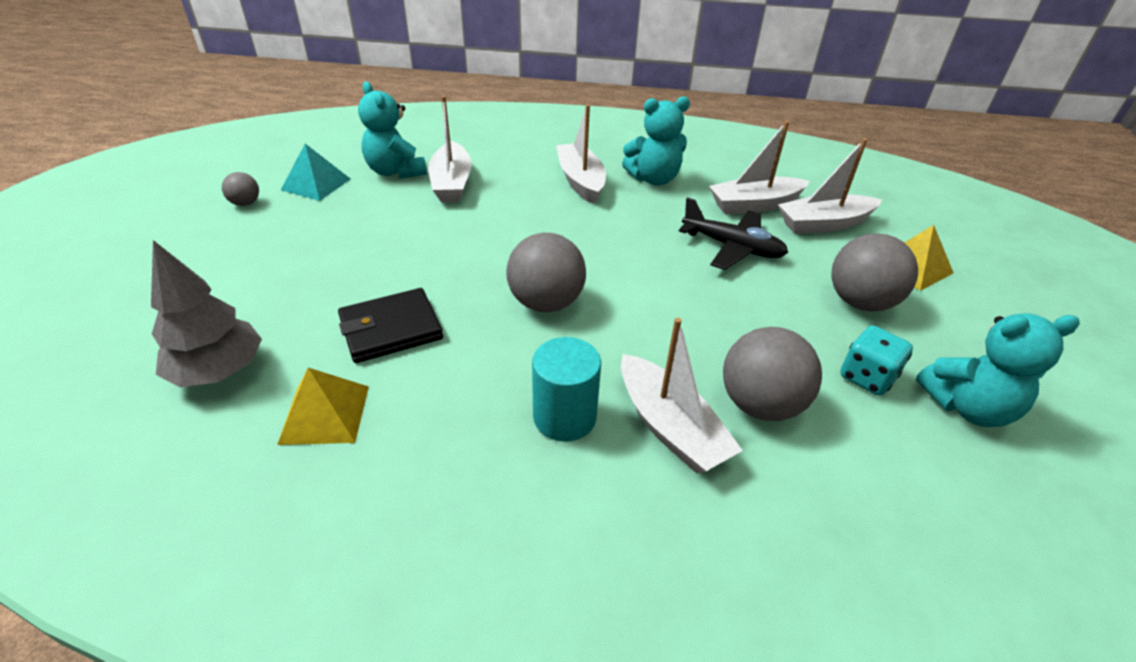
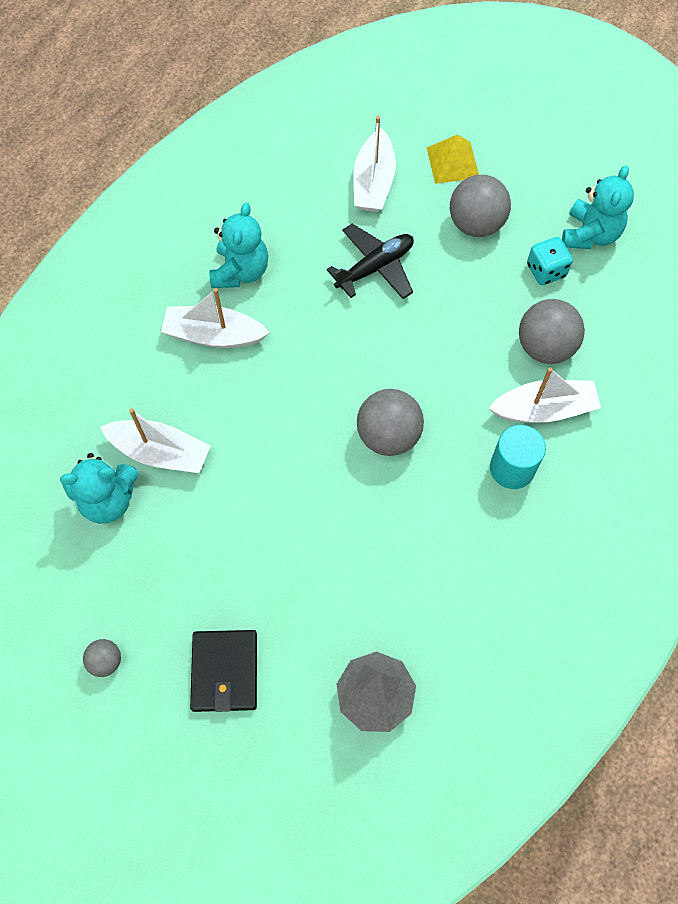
camera: 65 degrees left, 25 degrees up
yellow pyramid [277,368,369,445] -> none
turquoise pyramid [281,144,350,201] -> none
black wallet [338,288,443,363] -> black wallet moved to [190,630,257,712]
white boat [709,121,810,214] -> none

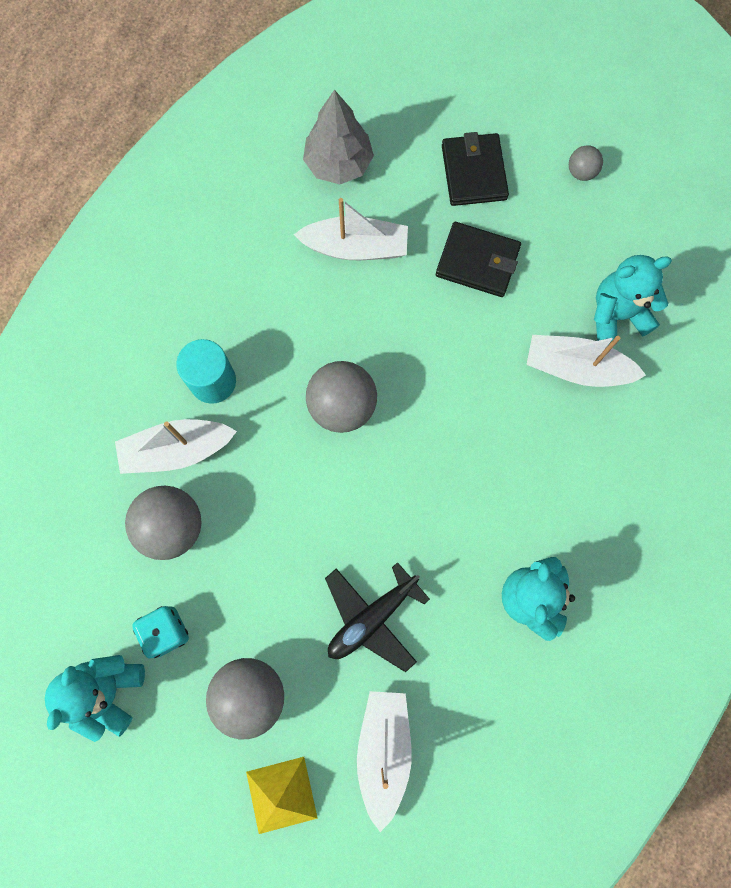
camera: 175 degrees right, 10 degrees up
white boat [161,288,270,348] -> white boat moved to [294,198,408,260]
none -> black wallet [436,222,521,297]

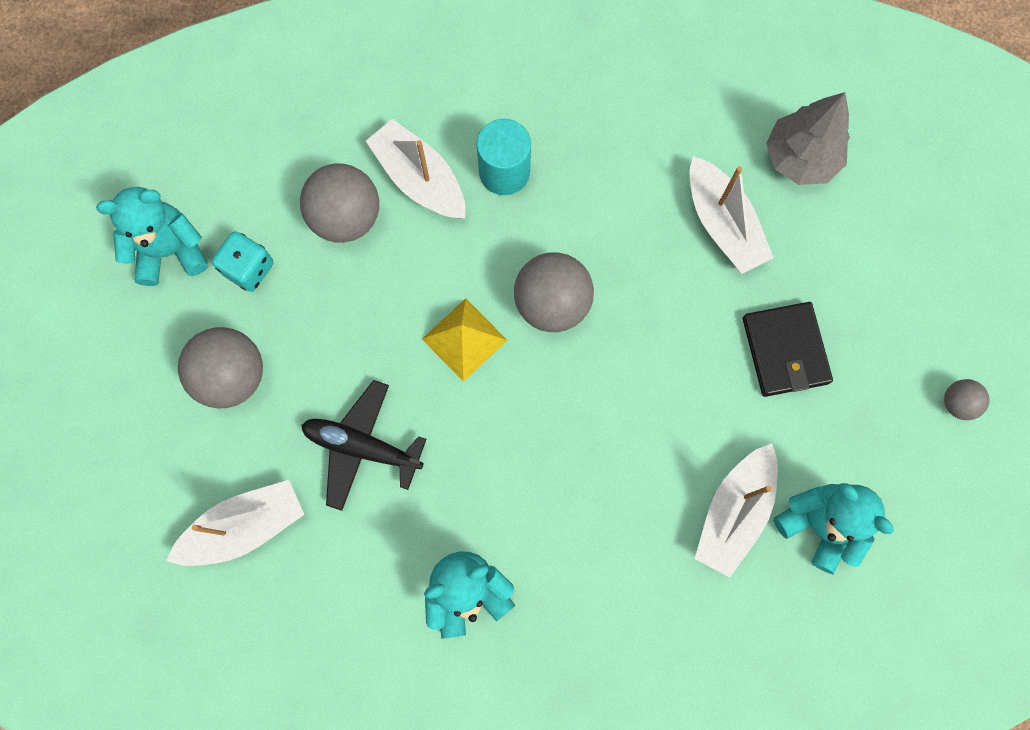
camera: 60 degrees right, 0 degrees up
yellow pyramid [246,757,318,834] -> yellow pyramid moved to [422,299,508,382]
black wallet [442,132,509,206] -> none
white boat [526,335,646,387] -> white boat turned 135 degrees counterclockwise [695,444,778,578]

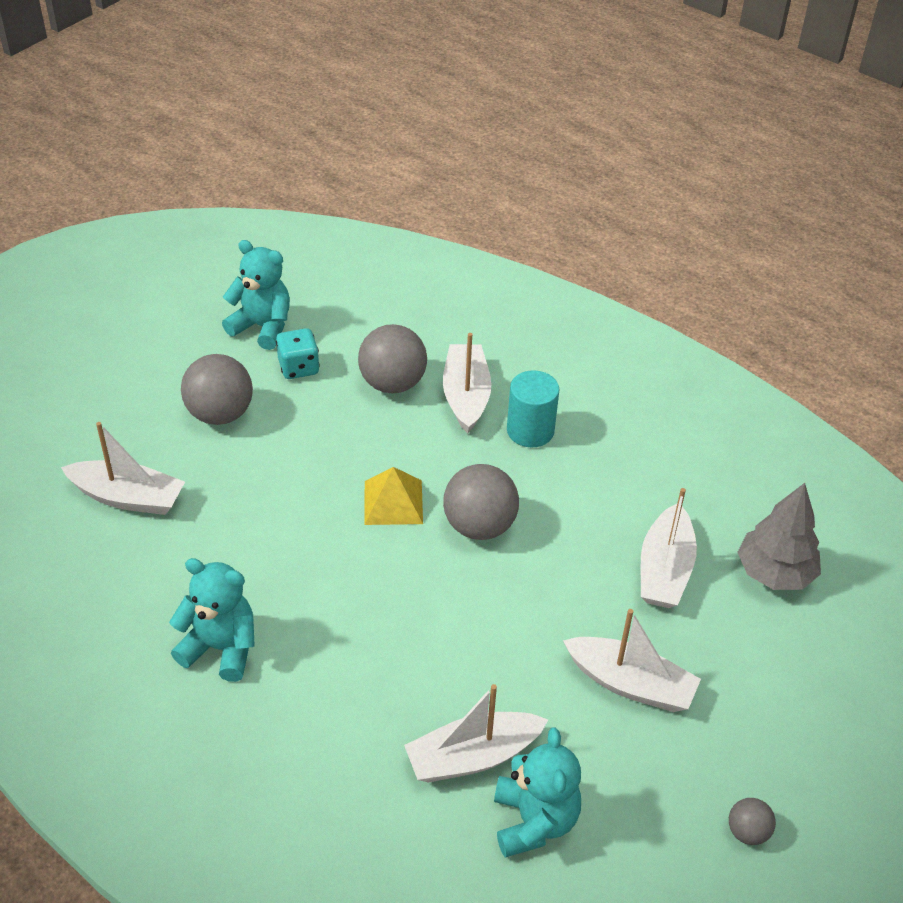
camera: 40 degrees right, 30 degrees down
black plane [301,380,426,511] -> none
black wallet [743,302,833,397] -> white boat [563,609,701,712]

